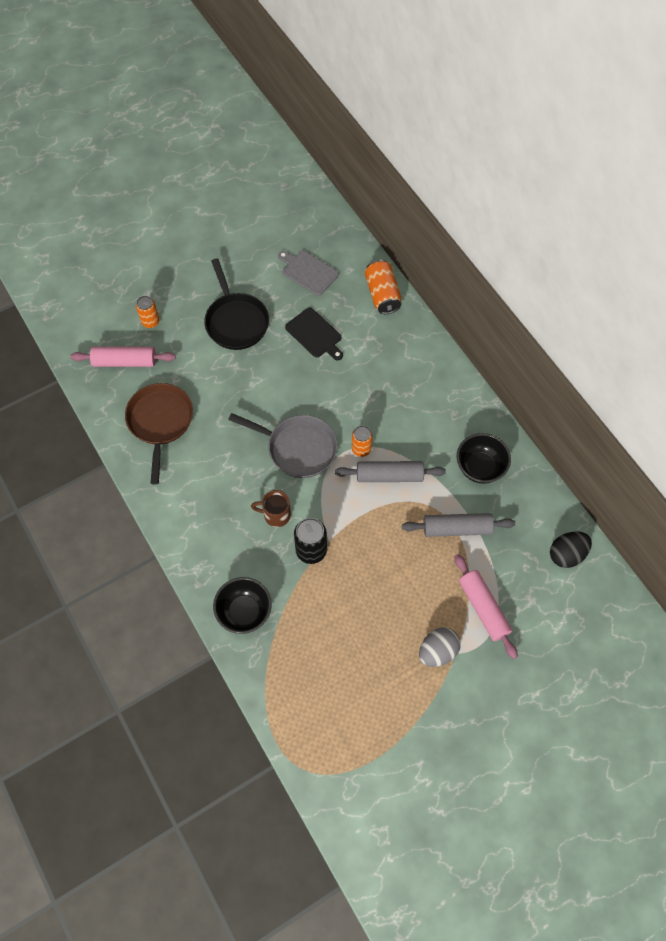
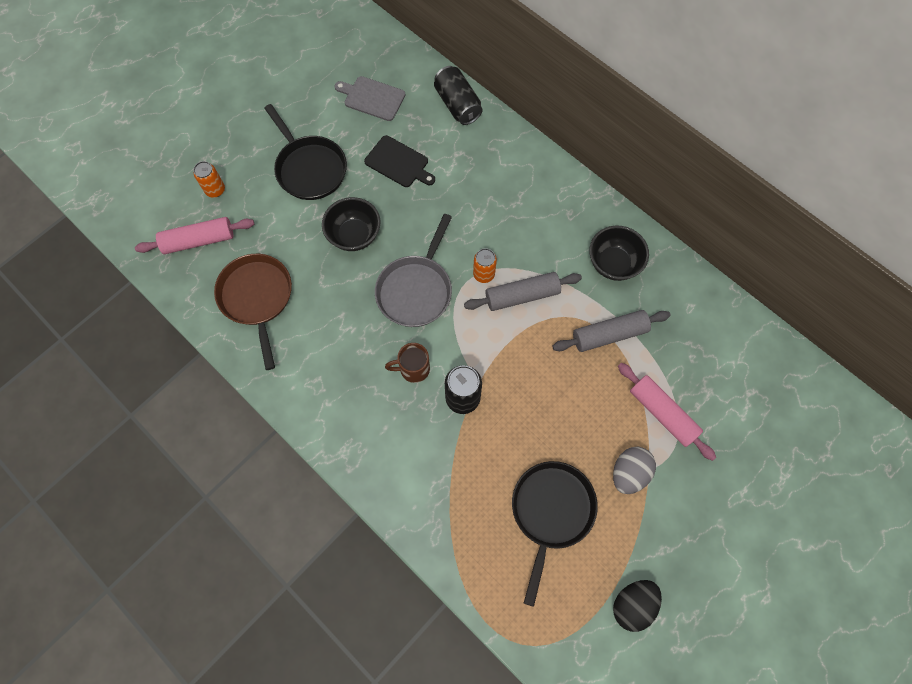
camera: 15 degrees left, 5 degrees up
black bowl [213,577,272,634] -> black bowl moved to [322,197,381,251]
grey pan [228,413,338,478] -> grey pan turned 105 degrees clockwise [375,214,452,327]
orange can [365,260,402,314] -> black can [434,66,482,125]
black egg [550,532,592,568] -> black egg moved to [613,580,662,632]
none -> black pan [512,461,598,607]

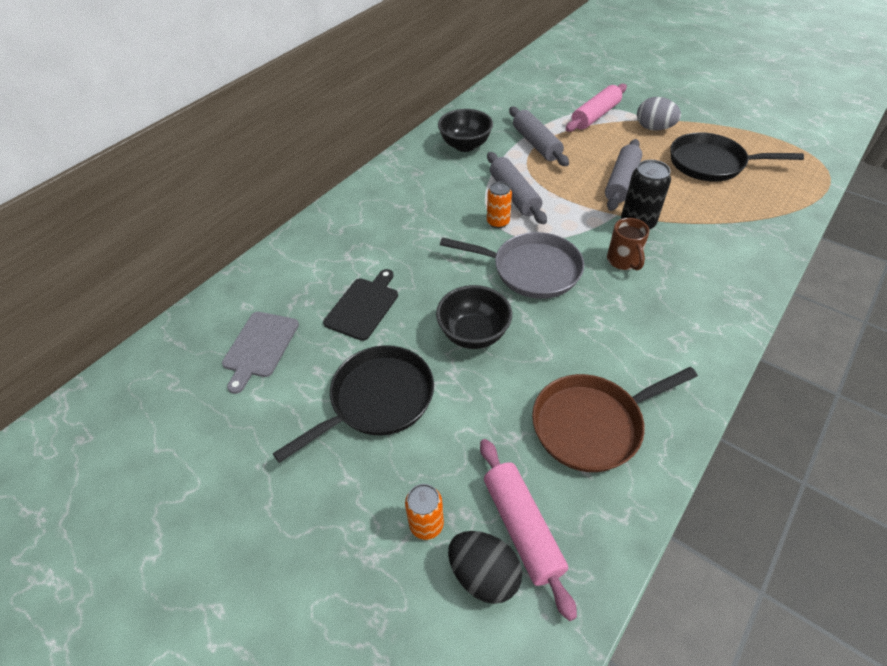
camera: 95 degrees left, 20 degrees down
black can [434,66,482,125] -> none
black egg [613,580,662,632] -> black egg moved to [448,531,522,604]
none -> grey rolling pin [605,139,642,211]

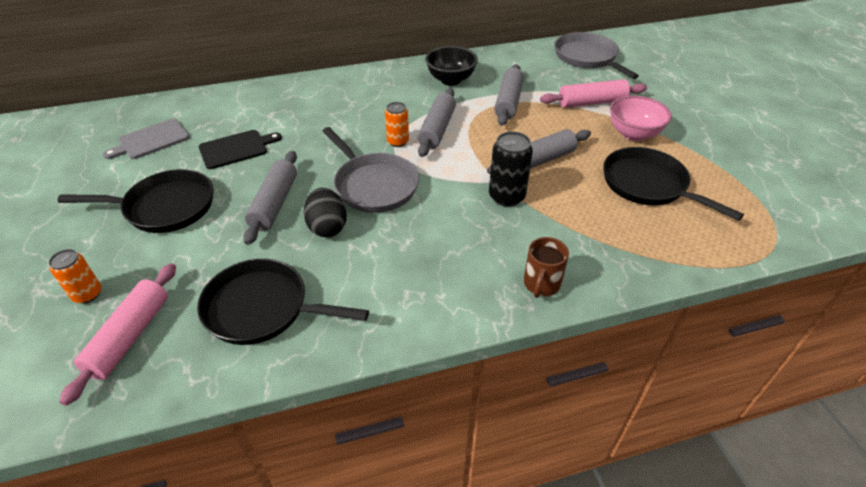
camera: 35 degrees right, 5 degrees down
black bowl [436,285,512,349] -> grey rolling pin [243,151,297,245]
black egg [448,531,522,604] -> black egg moved to [304,188,347,237]
brown pan [532,367,698,472] -> black pan [197,259,369,345]
brown mug [607,218,650,270] -> brown mug moved to [524,237,569,298]
grey egg [637,97,681,131] -> pink bowl [610,96,672,141]
none -> grey pan [555,32,639,79]

